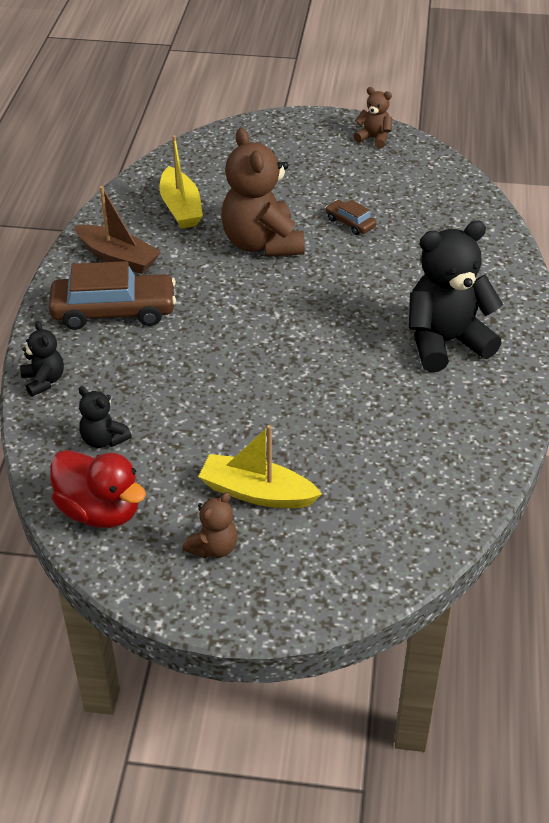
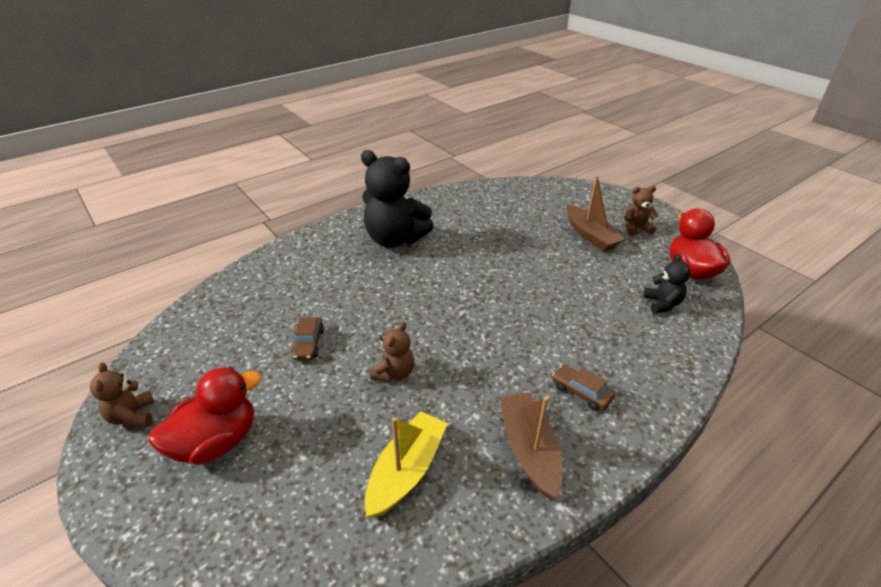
camera: 135 degrees left, 5 degrees down
black teddy bear [20,321,64,397] -> none
brown car [49,261,176,330] -> brown car [552,365,615,411], size x0.48
yellow boat [198,425,322,508] -> brown boat [566,175,626,251]
brown teddy bear [221,128,305,257] -> brown teddy bear [371,322,414,382], size x0.48
none -> red duck [148,367,262,465]

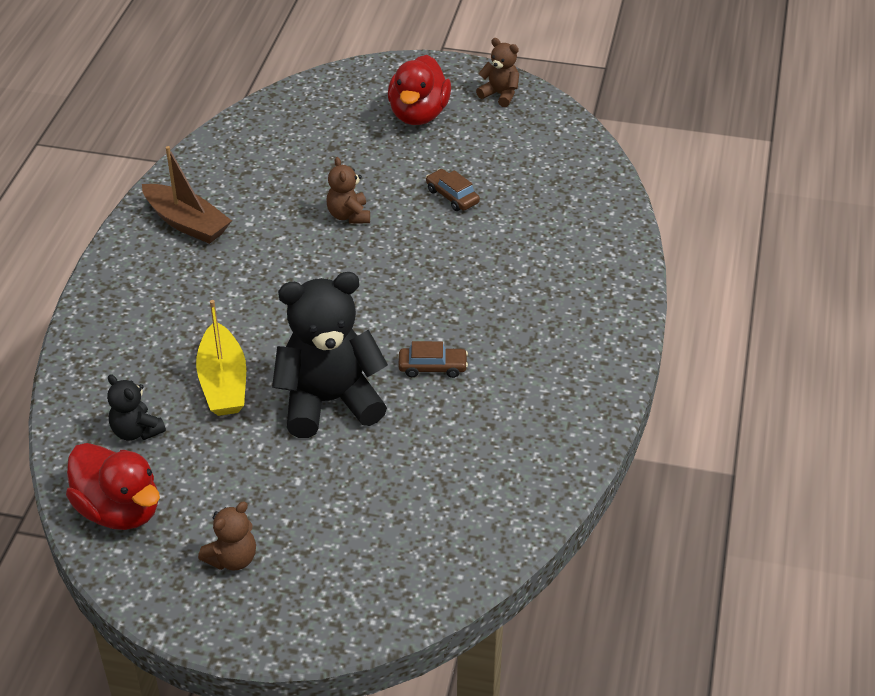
camera: 140 degrees right, 5 degrees up
black teddy bear [361,150,434,248] -> black teddy bear moved to [272,272,388,438]
yellow boat [365,411,448,518] -> yellow boat moved to [196,300,246,416]
brown car [552,365,615,411] -> brown car moved to [398,341,468,378]
brown boat [566,175,626,251] -> none

